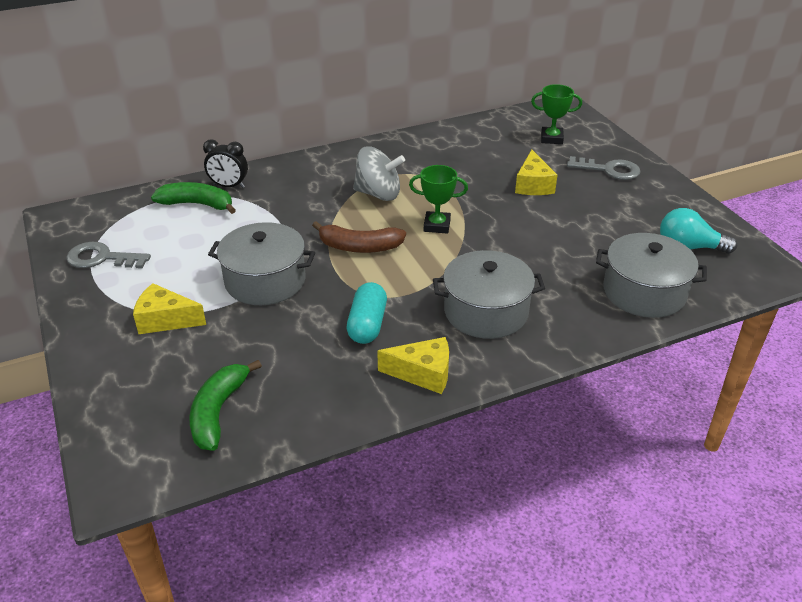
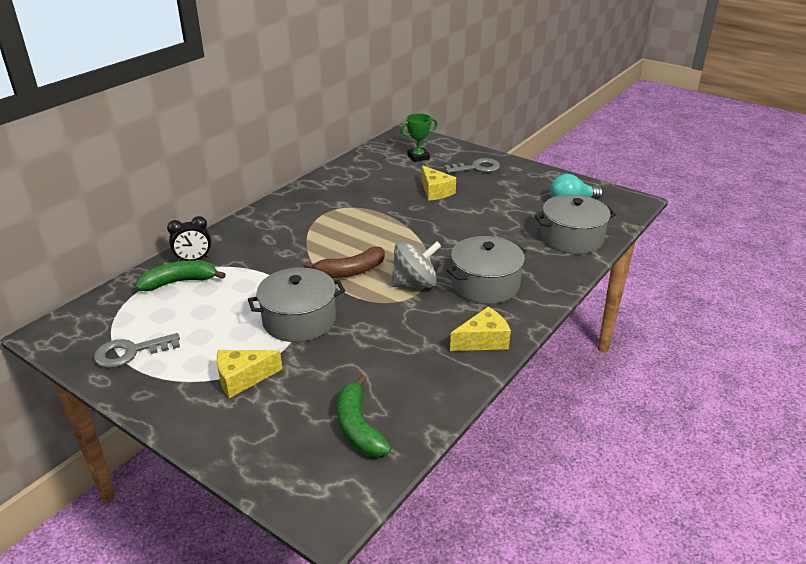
camera: 30 degrees left, 5 degrees down
turquoise capsule [347,282,387,344] -> none
grey spinning top [353,147,405,201] -> grey spinning top moved to [391,241,441,288]
green trophy [409,165,468,234] -> none

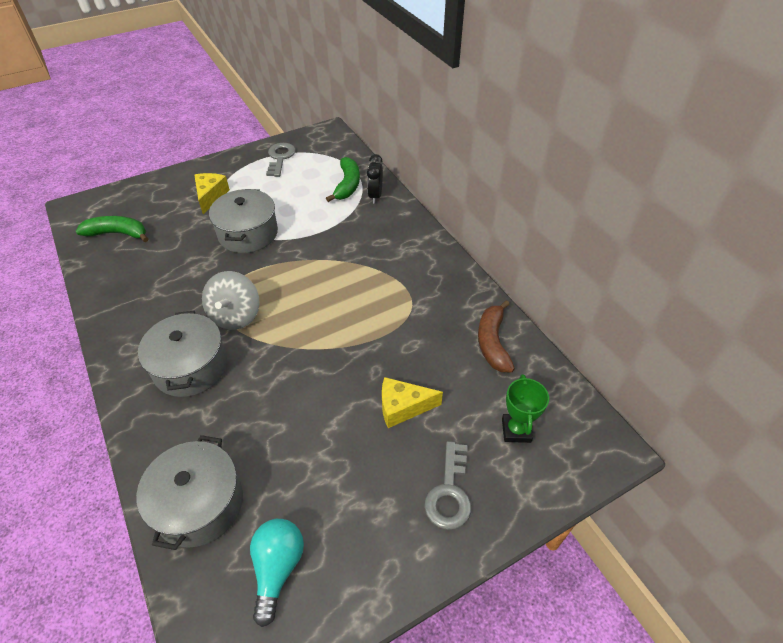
camera: 115 degrees right, 15 degrees up
brown banana [303,247,385,278] -> brown banana moved to [478,300,515,372]
yellow cheese [450,307,511,351] -> none

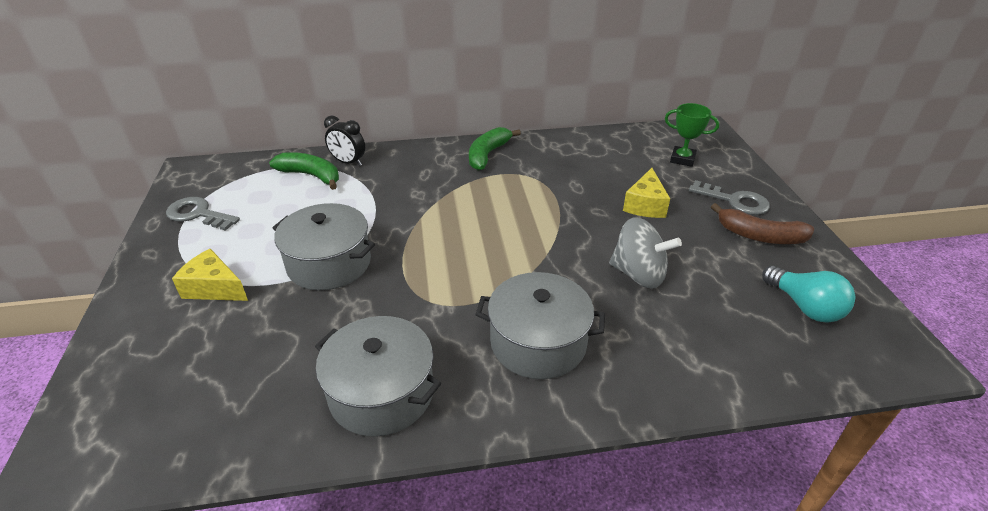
camera: 70 degrees left, 10 degrees down
green banana [76,216,148,242] -> green banana moved to [469,127,521,171]
grey pot [136,435,243,550] -> grey pot moved to [315,316,441,437]
grey spinning top [202,271,260,330] -> grey spinning top moved to [609,217,682,289]
turquoise light bulb [250,519,304,627] -> turquoise light bulb turned 150 degrees counterclockwise [762,266,856,323]
brown banana [478,300,515,372] -> brown banana moved to [711,203,814,244]

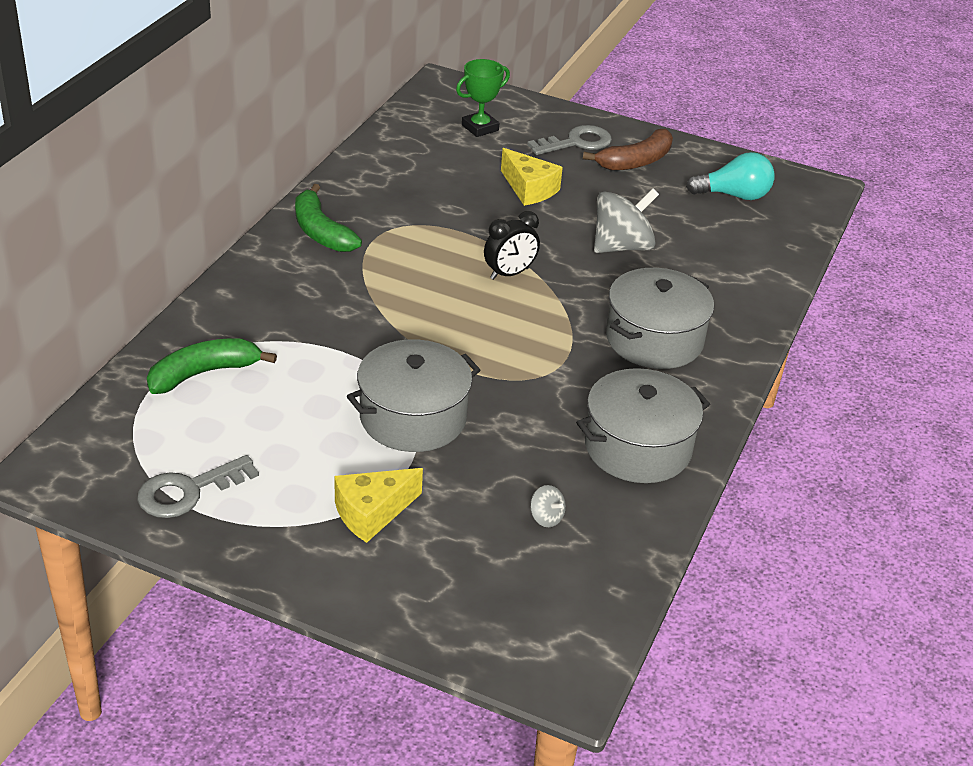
camera: 60 degrees left, 0 degrees up
black clock [324,116,365,166] -> black clock moved to [484,211,540,280]
none -> grey spinning top [530,485,566,527]

